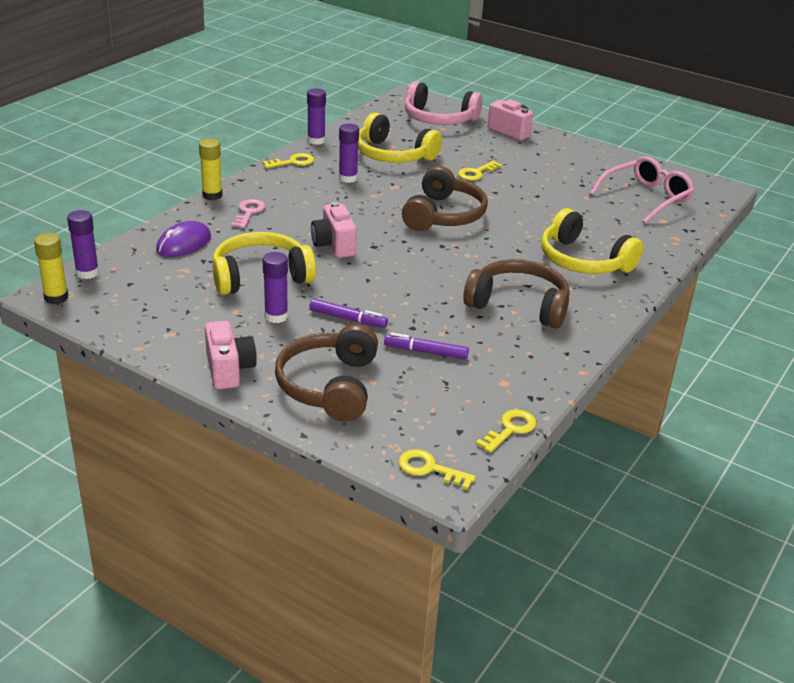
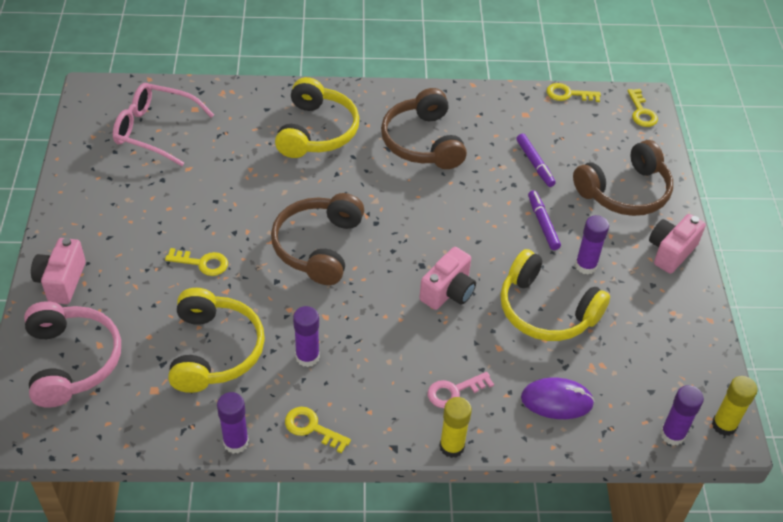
camera: 125 degrees left, 15 degrees up
brown headphones [402,166,488,231] -> brown headphones turned 60 degrees counterclockwise [271,193,364,285]

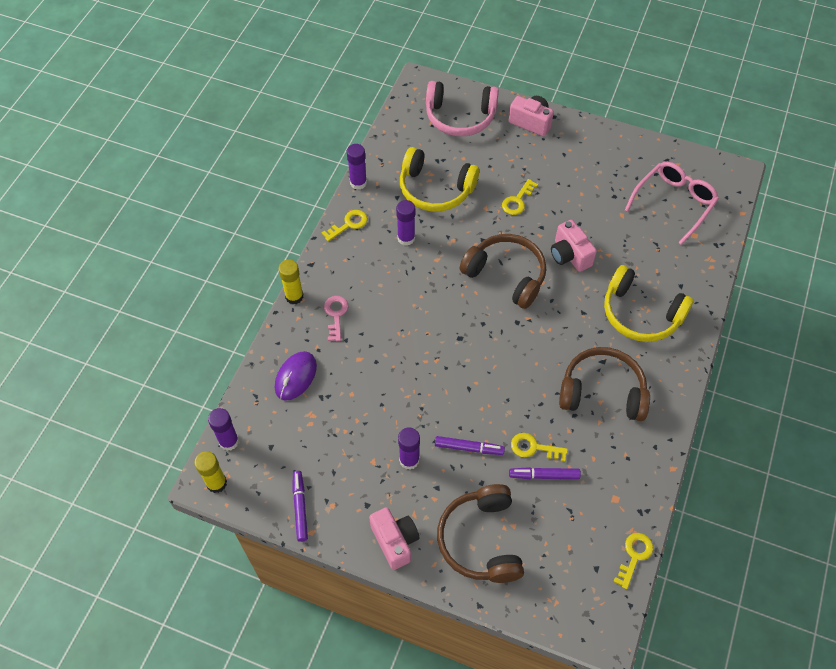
camera: 115 degrees right, 10 degrees up
pink camera [419,247,476,310] -> pink camera moved to [551,220,597,272]
yellow headphones [500,249,610,341] -> none
yellow key [627,89,658,127] -> yellow key moved to [511,433,568,462]
none -> purple marker [293,471,308,542]

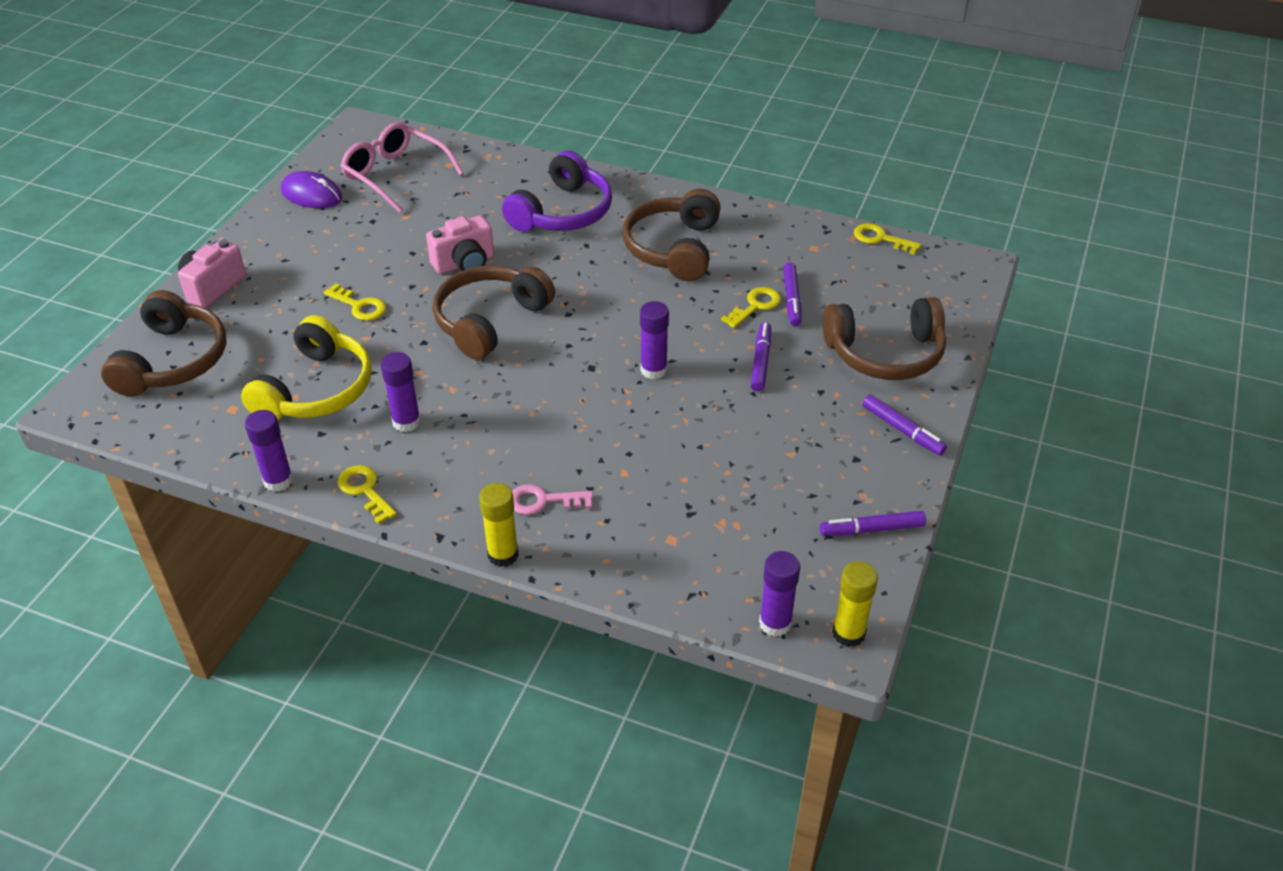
camera: 90 degrees left, 15 degrees down
purple mouse [275,351,317,401] -> purple mouse moved to [281,171,342,208]
pink camera [369,507,420,570] -> purple marker [862,395,947,455]
purple glue stick [398,427,420,470] -> purple glue stick moved to [640,301,669,379]
pink headphones [426,81,499,136] -> brown headphones [101,290,227,396]
yellow key [511,433,568,462] -> yellow key turned 150 degrees counterclockwise [721,287,781,328]
yellow headphones [604,265,694,342] -> purple headphones [502,151,612,232]

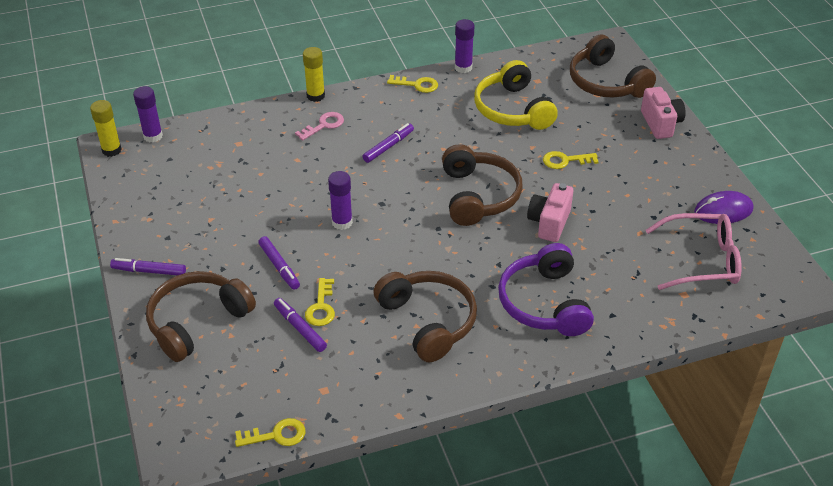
camera: 140 degrees right, 0 degrees up
purple glue stick [381,352,421,432] -> none
purple marker [820,511,926,536] -> purple marker moved to [362,123,414,163]

